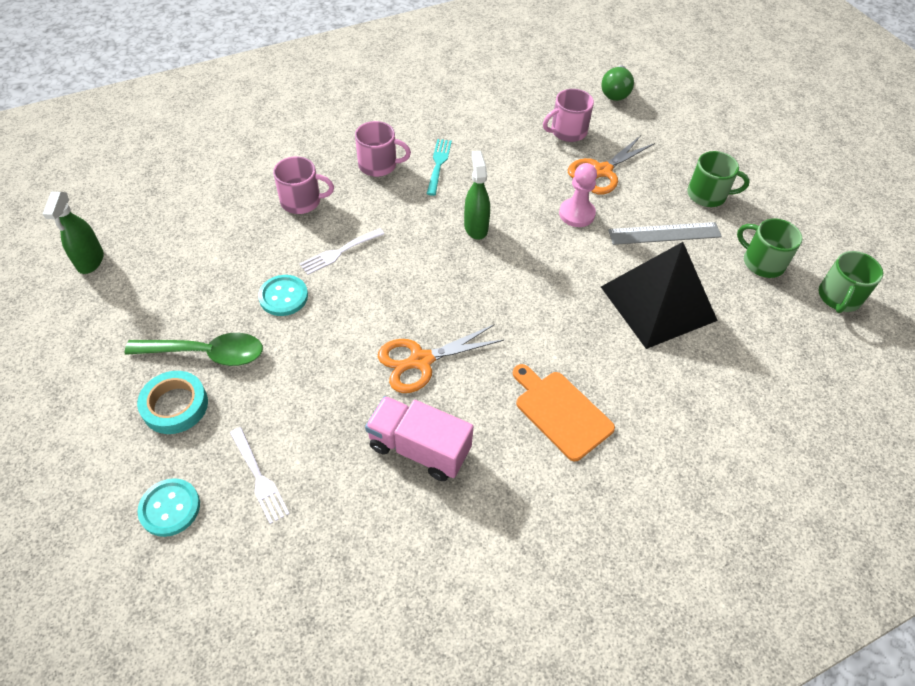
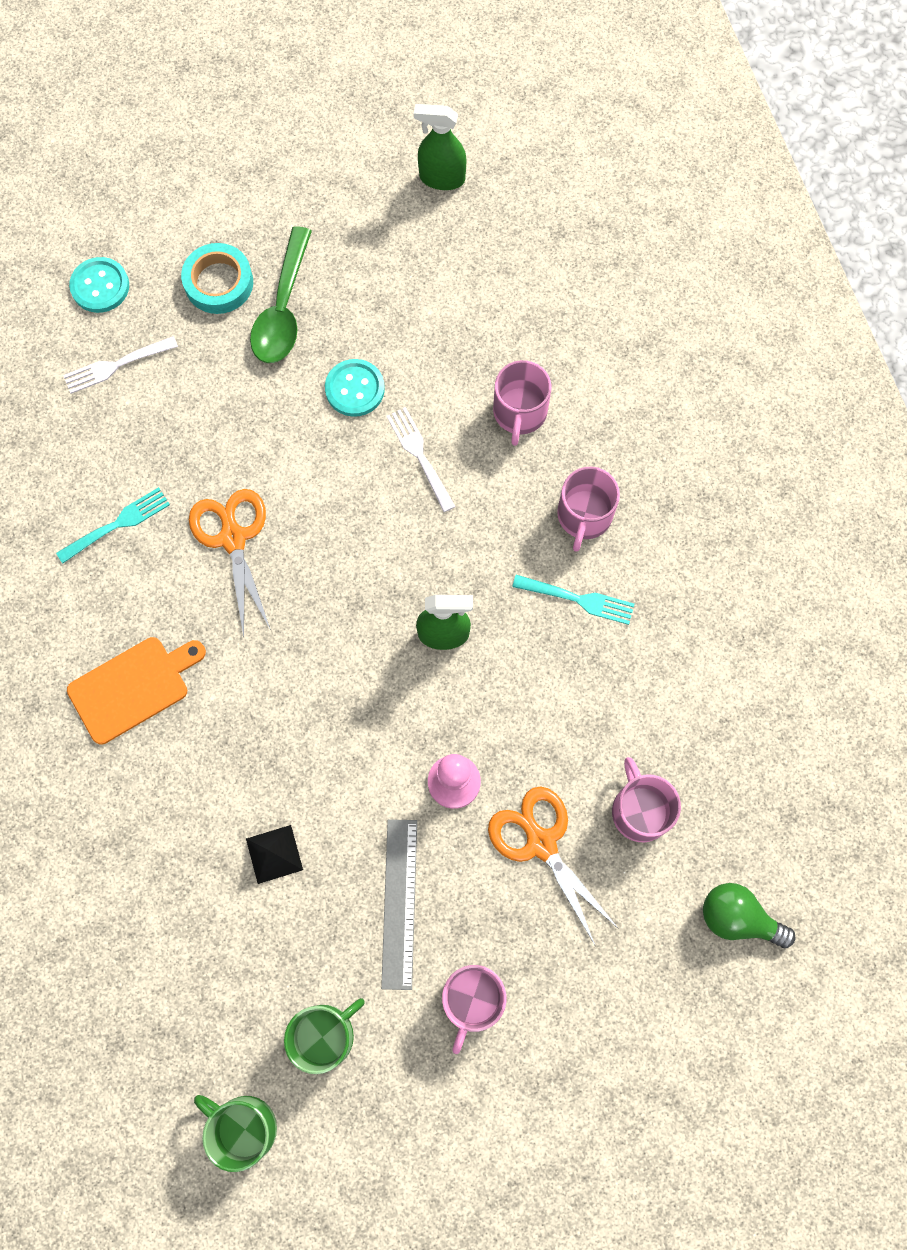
camera: 100 degrees right, 20 degrees up
pink truck [365,396,474,481] -> turquoise fork [56,487,170,564]
black pyramid [601,242,718,349] -> black pyramid [246,825,303,884], size x0.41
green mug [687,151,750,207] -> pink mug [442,965,506,1054]

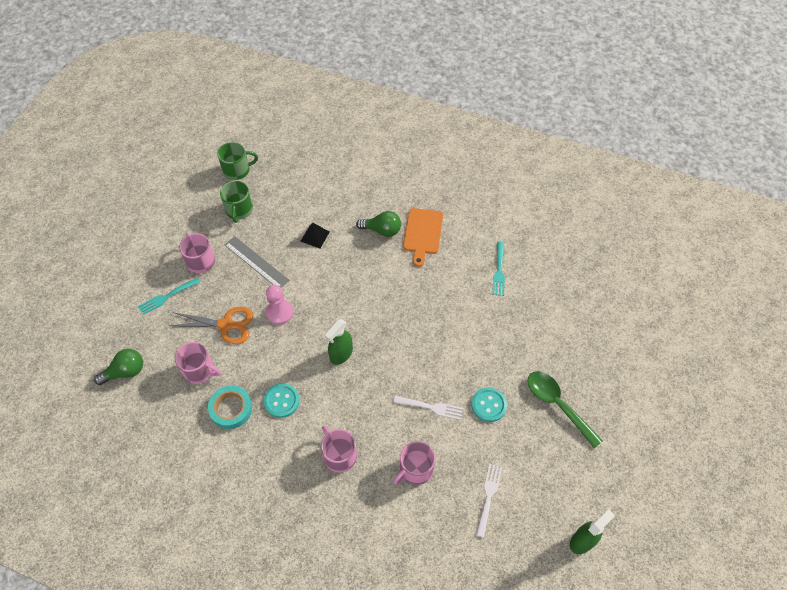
camera: 130 degrees right, 15 degrees down
white fork [63,336,178,394] -> white fork moved to [476,464,502,538]
turquoise button [69,257,129,313] -> turquoise button moved to [264,383,300,418]
turquoise tape [181,243,253,314] -> turquoise tape moved to [208,386,252,429]
orange scissors [189,489,271,637] -> none
pink mug [493,360,551,446] -> pink mug turned 90 degrees counterclockwise [393,441,435,485]
turquoise fork [512,575,634,625] -> turquoise fork moved to [138,278,200,315]
none -> green light bulb [356,211,401,237]

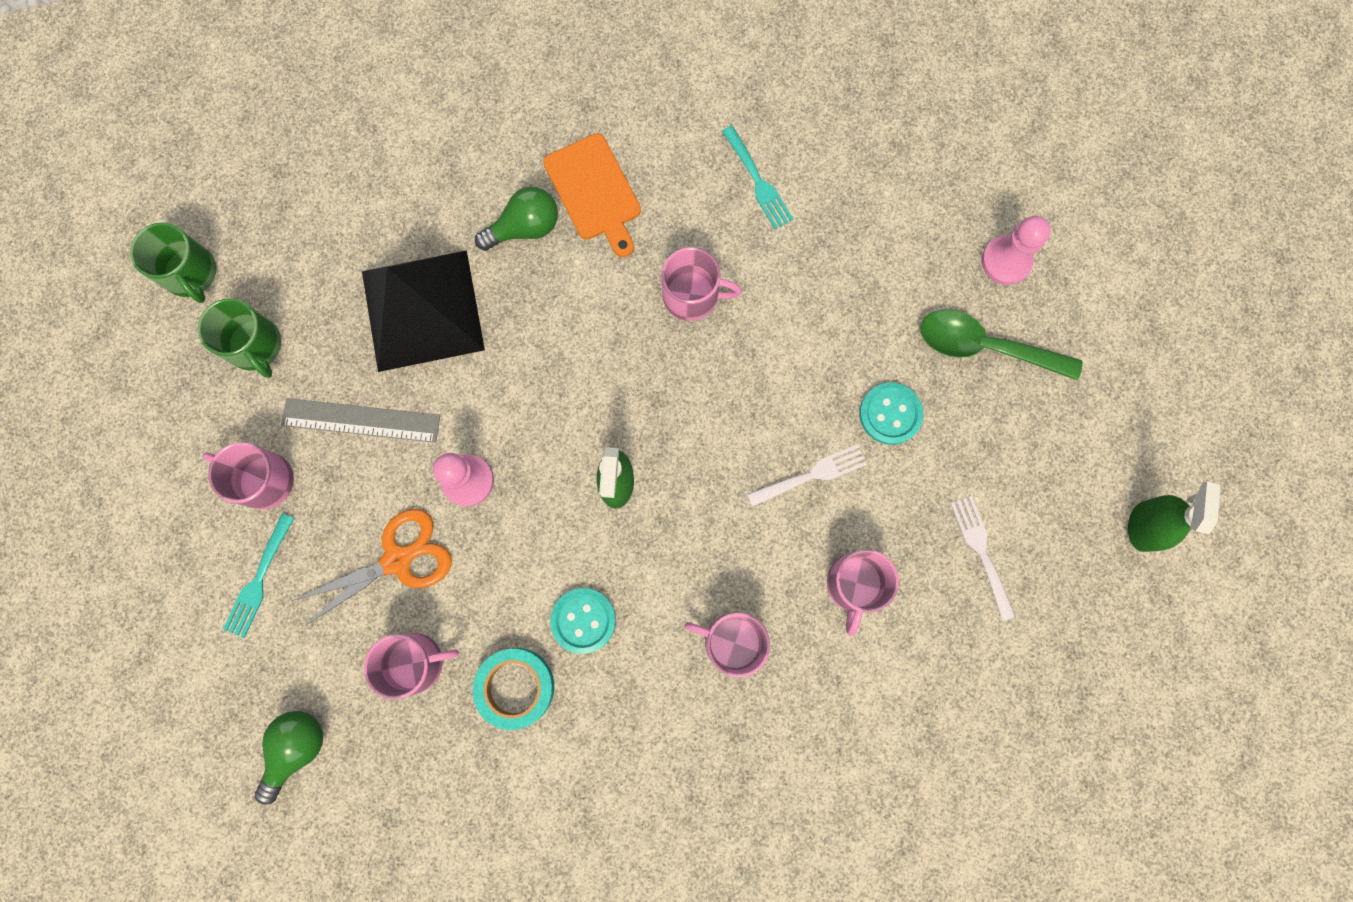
camera: 35 degrees left, 20 degrees up
green mug [217,142,258,180] -> green mug turned 105 degrees clockwise [130,223,217,303]
black pyramid [300,223,329,248] -> black pyramid [362,250,485,372], size x2.46
none -> pink mug [662,247,742,321]
none -> pink pawn [981,216,1051,285]

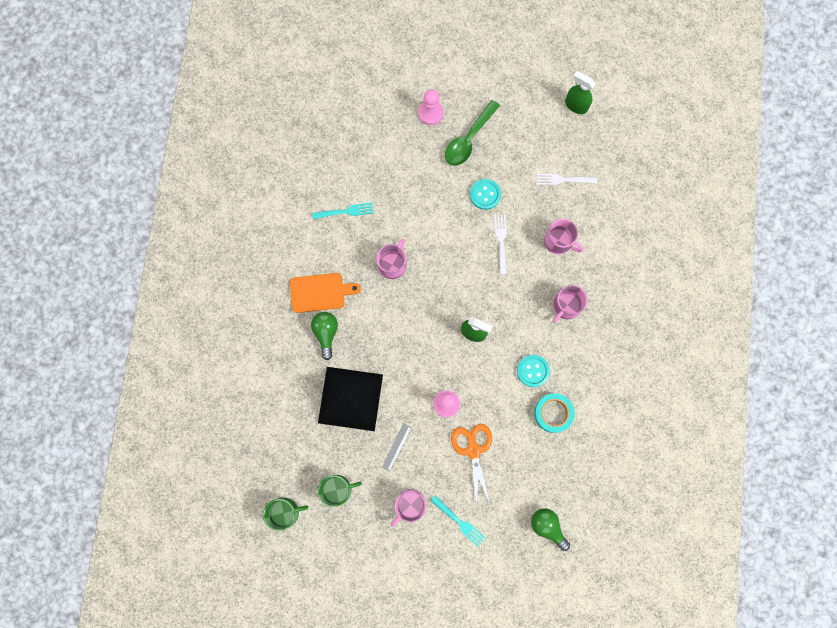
camera: 70 degrees left, 0 degrees up
grey ruler [281,398,440,443] -> grey ruler [382,424,412,472], size x0.59
pink mug [364,633,459,699] -> none

